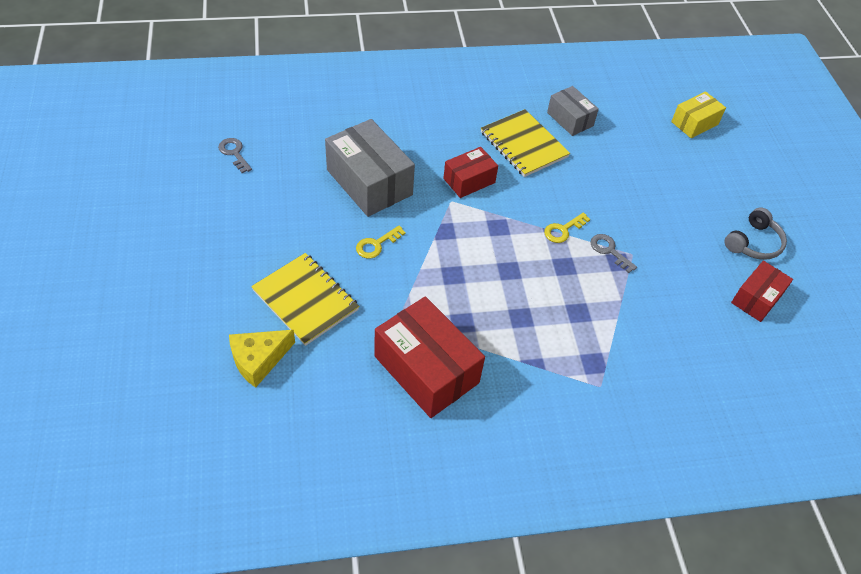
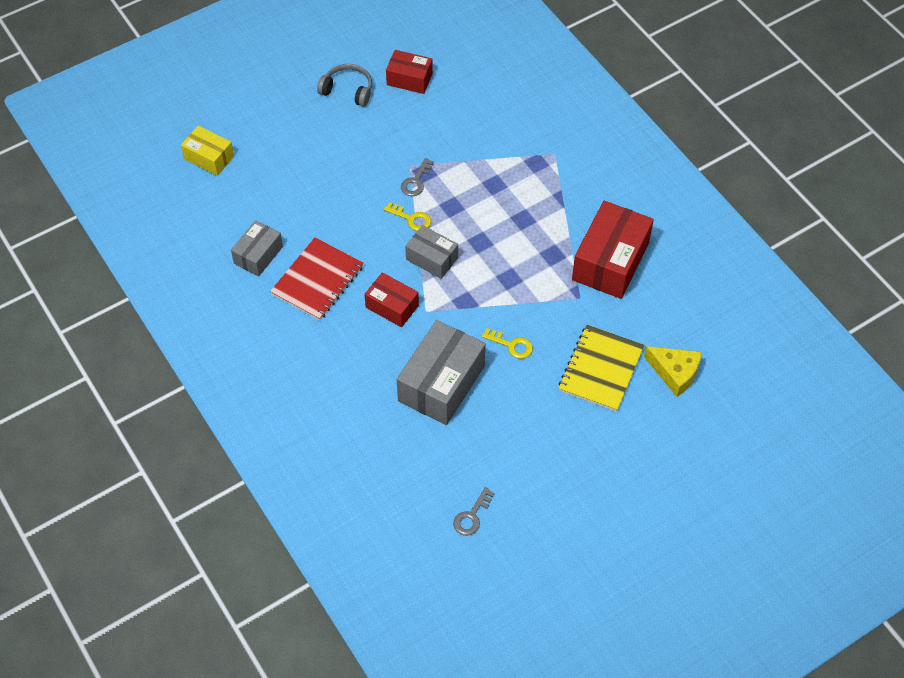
camera: 110 degrees left, 5 degrees up
yellow notebook [481,109,570,177] -> red notebook [270,237,364,321]
none -> grey box [405,225,458,279]

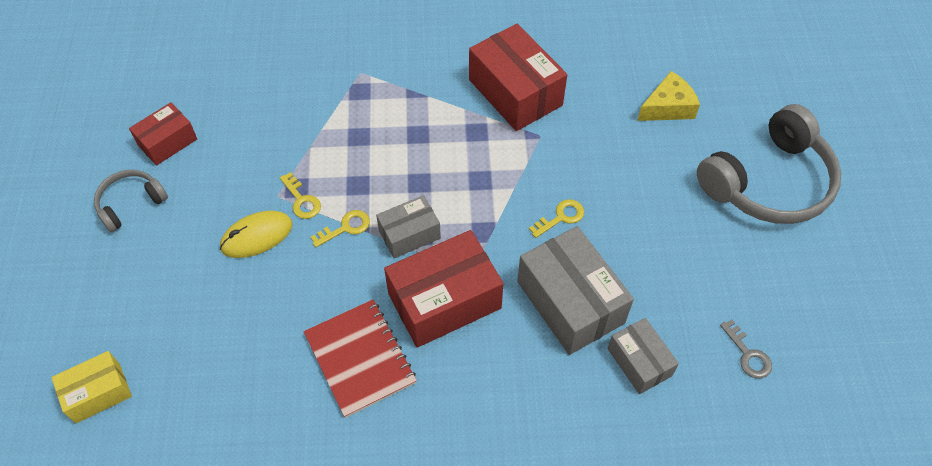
camera: 60 degrees left, 0 degrees up
grey box [231,220,283,277] -> grey box moved to [608,318,679,394]
red box [364,272,419,327] -> red box [384,230,504,348], size x1.74
grey key [401,158,434,196] -> yellow key [280,172,321,219]
yellow notebook [558,325,644,412] -> none
none -> yellow mouse [220,211,293,258]
none -> grey headphones [697,104,841,224]

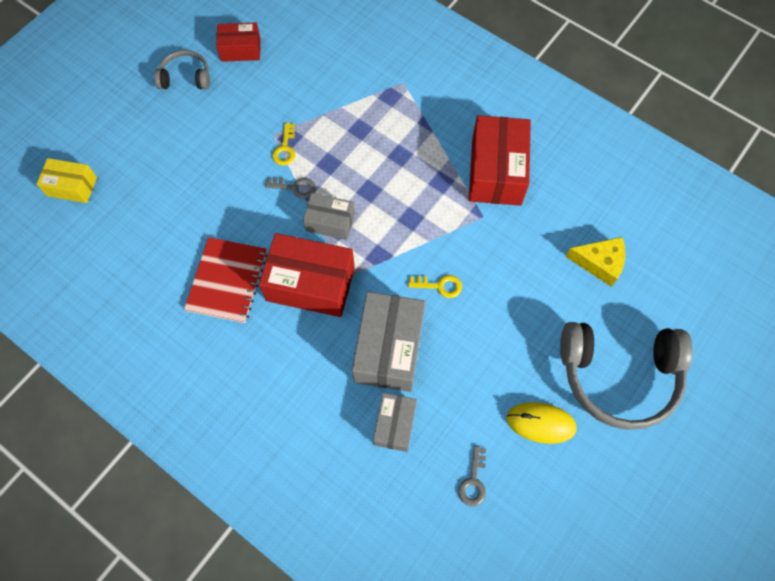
camera: 40 degrees right, 10 degrees up
yellow mouse [220,211,293,258] -> yellow mouse moved to [507,402,577,444]
yellow key [311,210,370,247] -> grey key [265,178,316,199]

